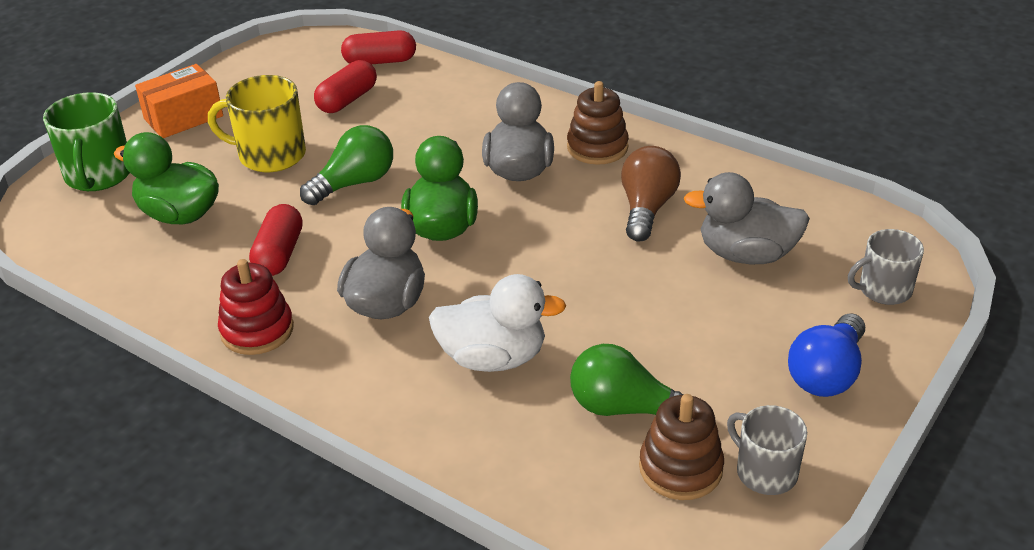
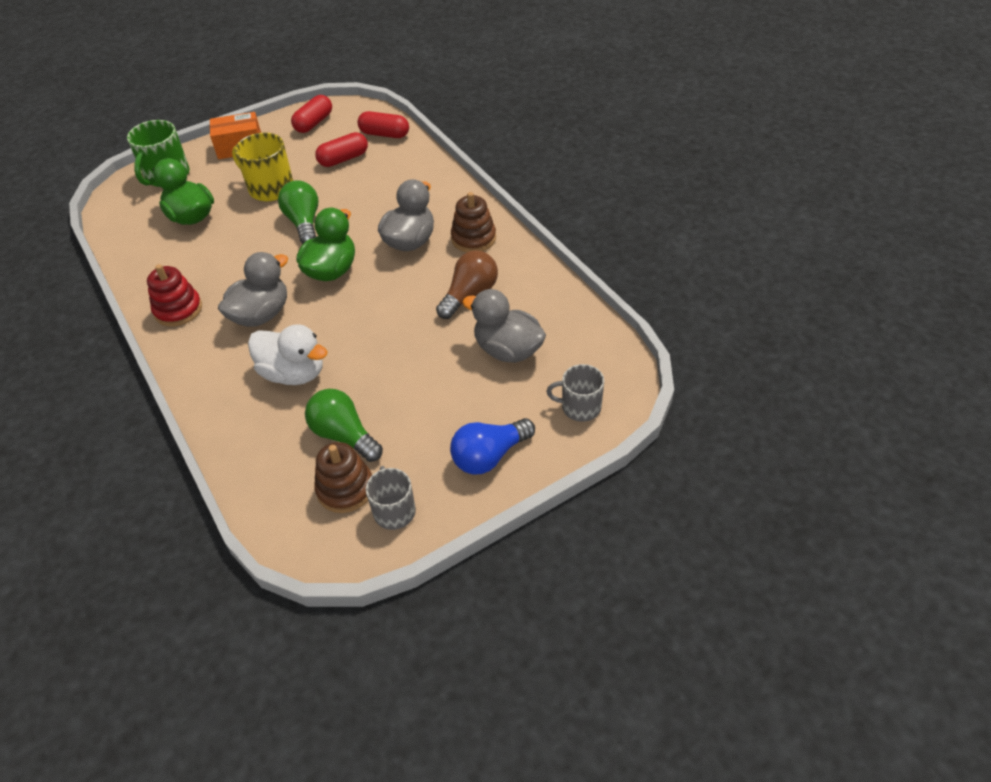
camera: 25 degrees right, 10 degrees up
red capsule [249,204,303,276] -> red capsule moved to [291,95,332,133]
green light bulb [300,125,393,205] -> green light bulb turned 90 degrees counterclockwise [278,180,318,244]

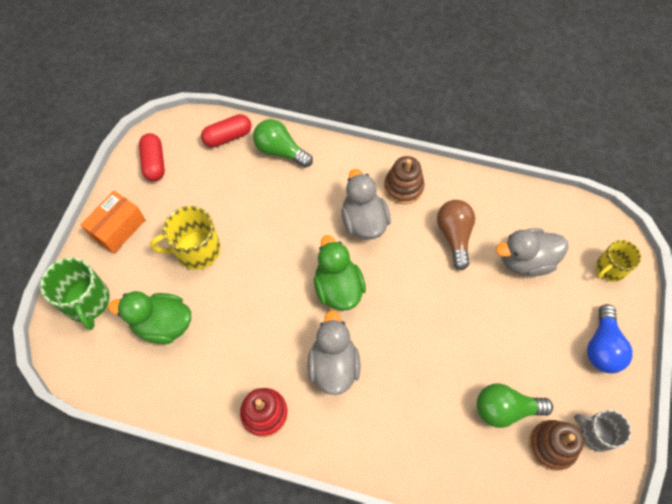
camera: 45 degrees left, 15 degrees up
white duck [248,324,328,385] -> none
green light bulb [278,180,318,244] -> green light bulb moved to [253,119,313,168]
red capsule [315,132,368,167] -> none
grey mug [546,364,604,422] -> yellow mug [596,240,641,282]

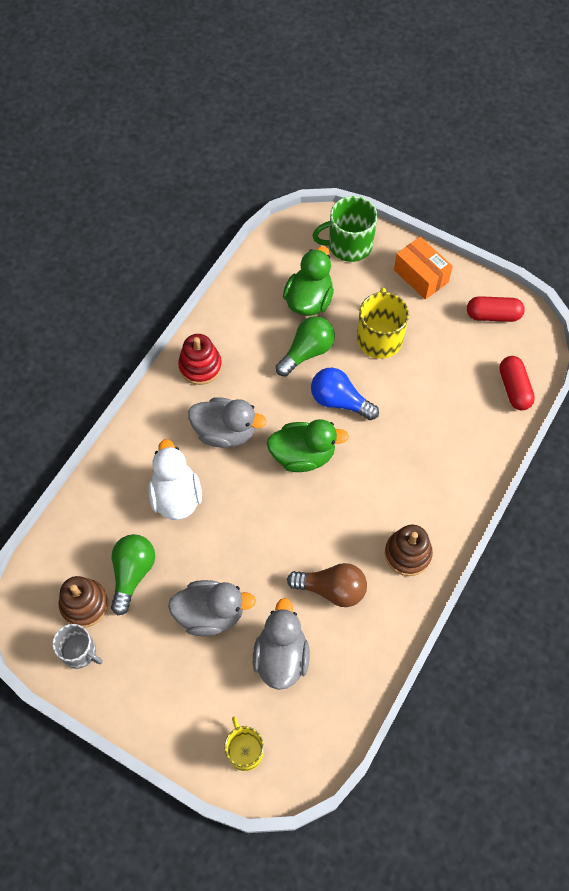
camera: 105 degrees right, 0 degrees up
green light bulb [253,119,313,168] -> green light bulb moved to [276,316,335,376]
grey duck [341,169,391,240] -> grey duck moved to [168,580,256,636]
grey mug [574,410,631,452] -> grey mug turned 75 degrees clockwise [52,624,102,669]
blue light bulb [587,304,633,373] -> blue light bulb moved to [311,368,379,420]
none -> white duck [148,439,202,520]

